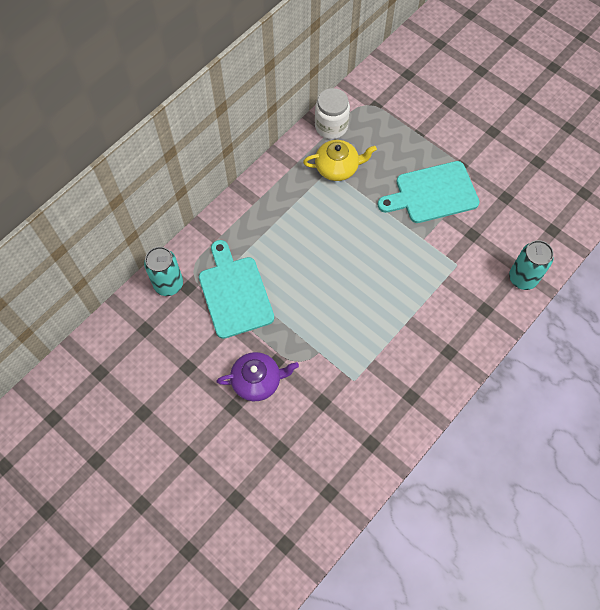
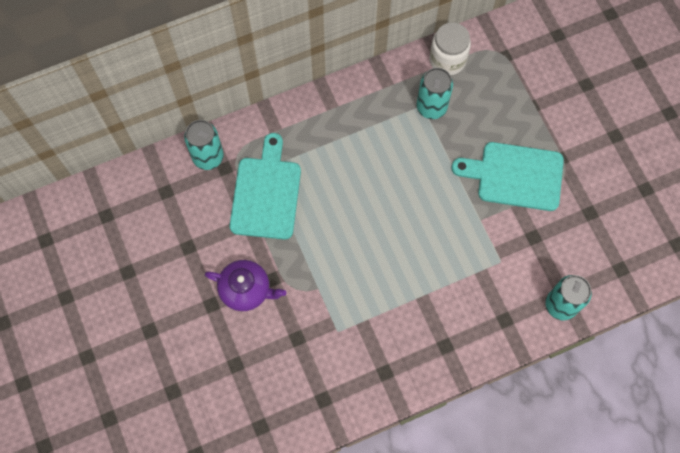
camera: 25 degrees right, 5 degrees up
yellow teapot [303,140,377,181] -> turquoise can [417,68,453,119]

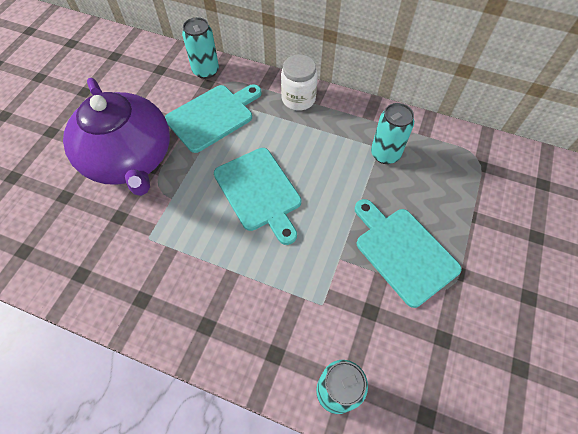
camera: 45 degrees right, 10 degrees down
purple teapot [205,260,286,311] -> purple teapot [63,78,170,196], size x1.99
white jar [429,22,471,75] -> white jar moved to [281,55,318,111]
none -> turquoise cutting board [214,148,301,245]

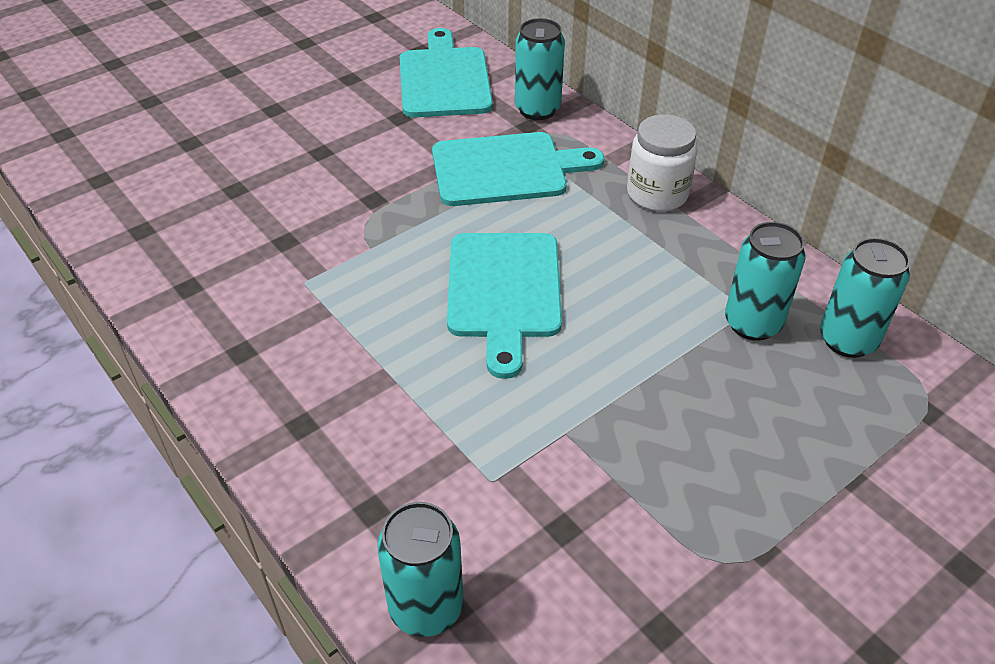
camera: 30 degrees right, 15 degrees down
purple teapot [63,78,170,196] -> none
turquoise cutting board [354,199,462,308] -> turquoise cutting board moved to [400,28,493,118]
none -> turquoise can [820,238,910,358]

